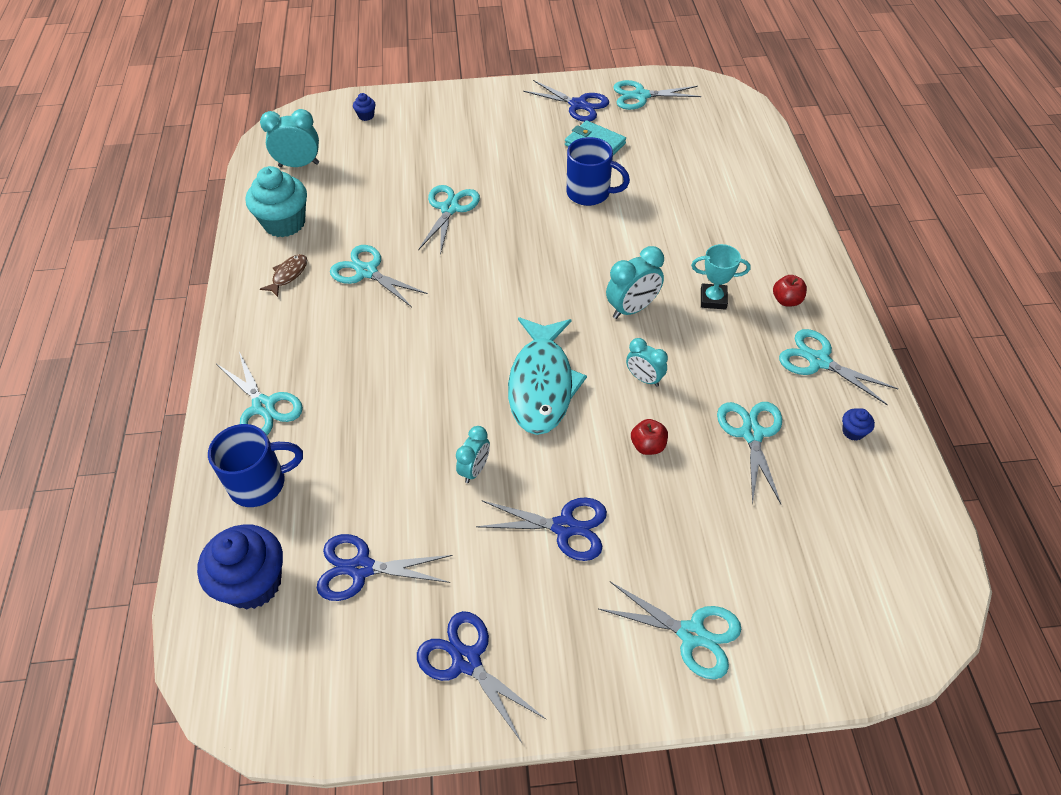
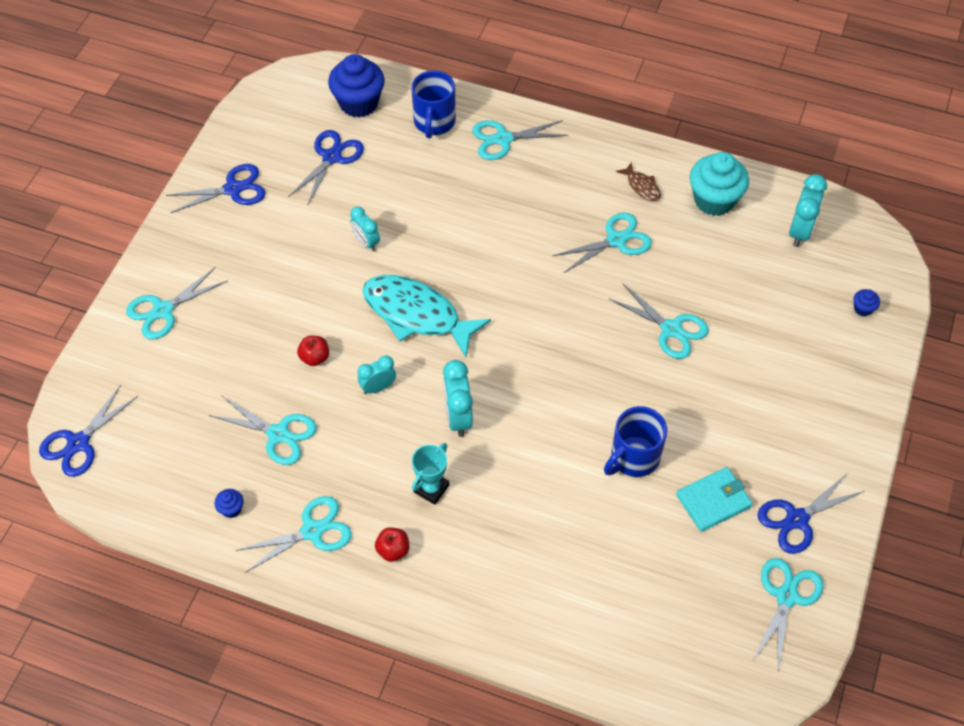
camera: 115 degrees right, 5 degrees up
blue scissors [476,497,607,561] -> blue scissors moved to [39,385,138,477]

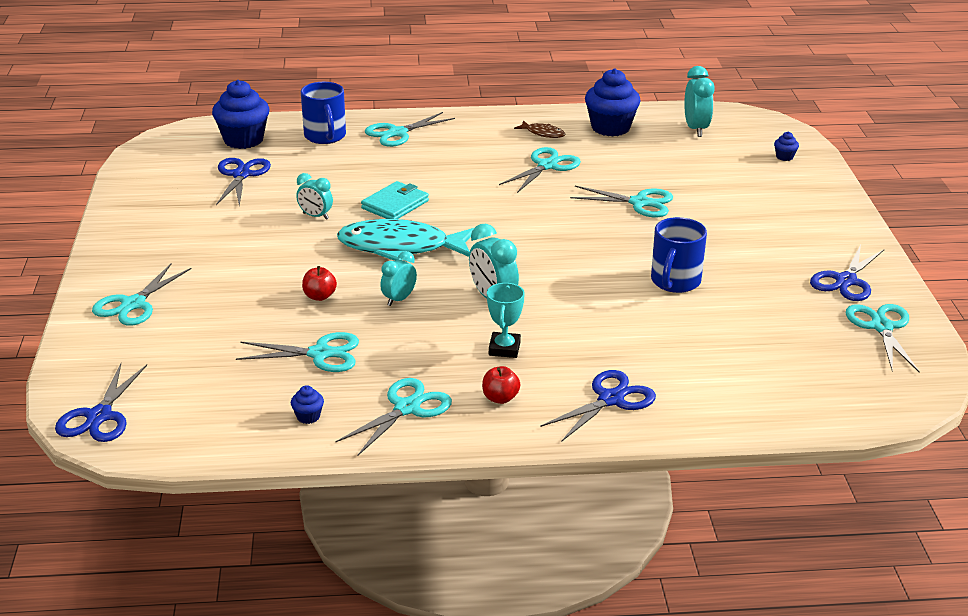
camera: 25 degrees left, 25 degrees down
blue scissors [166,164,266,213] -> blue scissors moved to [540,370,656,442]
turquoise wallet [676,467,752,532] -> turquoise wallet moved to [361,181,429,219]
turquoise cupcake [690,152,749,216] -> blue cupcake [585,69,641,136]

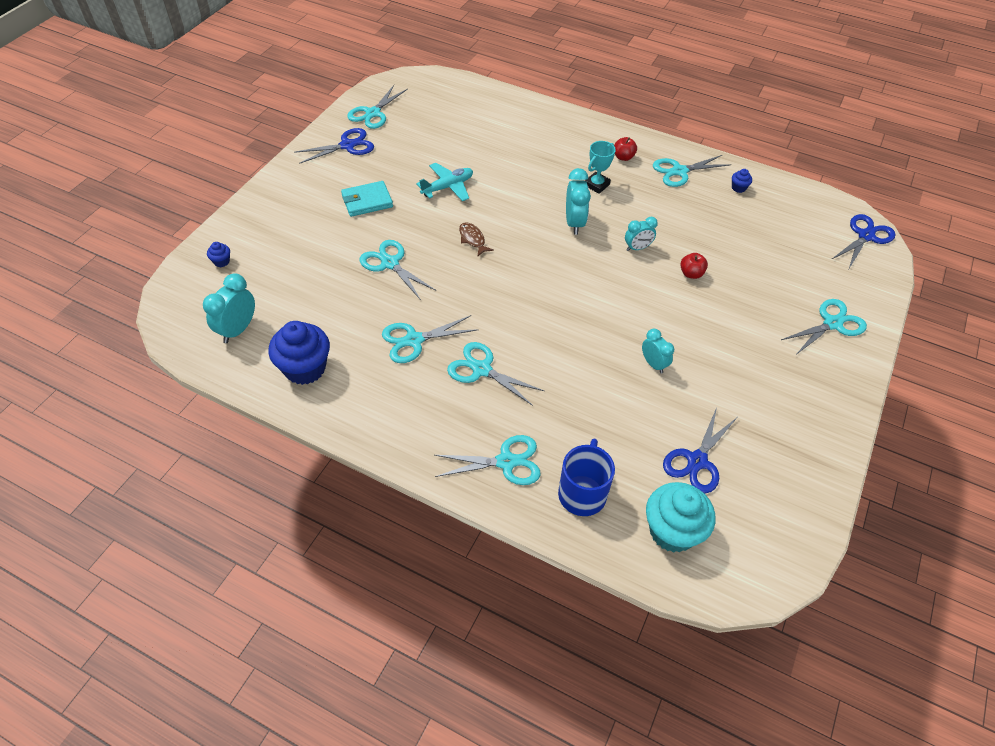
camera: 150 degrees left, 20 degrees up
blue cupcake [212,80,269,149] -> turquoise cupcake [646,482,715,553]
turquoise scissors [236,332,359,372] -> turquoise scissors moved to [447,342,544,406]
turquoise fish [337,219,474,261] -> none
turquoise wallet [361,181,429,219] -> turquoise wallet moved to [341,181,393,217]
brown fish [514,120,565,138] -> brown fish moved to [459,222,494,256]
blue scissors [540,370,656,442] -> none
blue mug [651,217,707,293] -> turquoise plane [416,163,473,201]

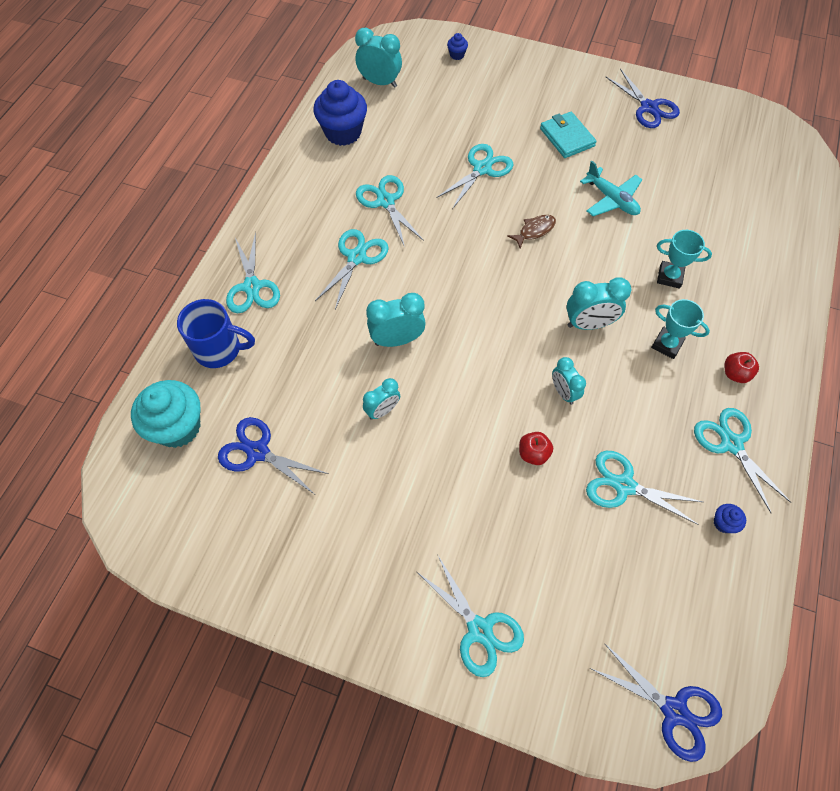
camera: 85 degrees right, 10 degrees up
turquoise scissors [347,85,408,129] -> turquoise scissors moved to [586,451,703,525]
none -> turquoise clock [366,293,426,347]
none -> turquoise trophy [657,230,712,289]

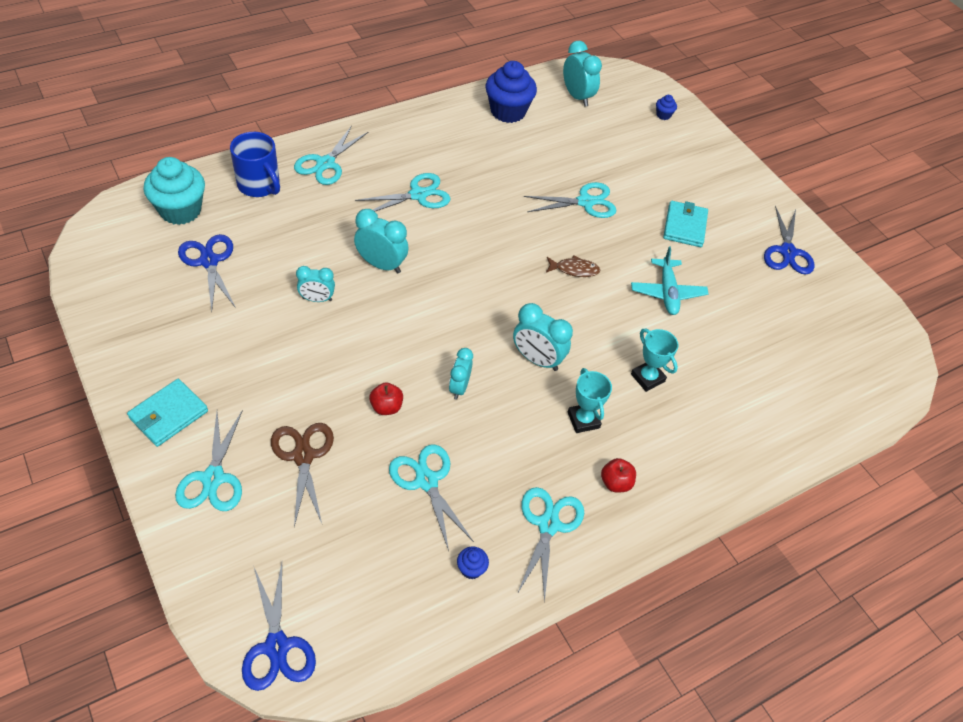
camera: 35 degrees right, 10 degrees down
turquoise scissors [356,175,424,247] -> none
none -> turquoise wallet [127,379,208,447]
none -> brown scissors [271,423,334,527]

